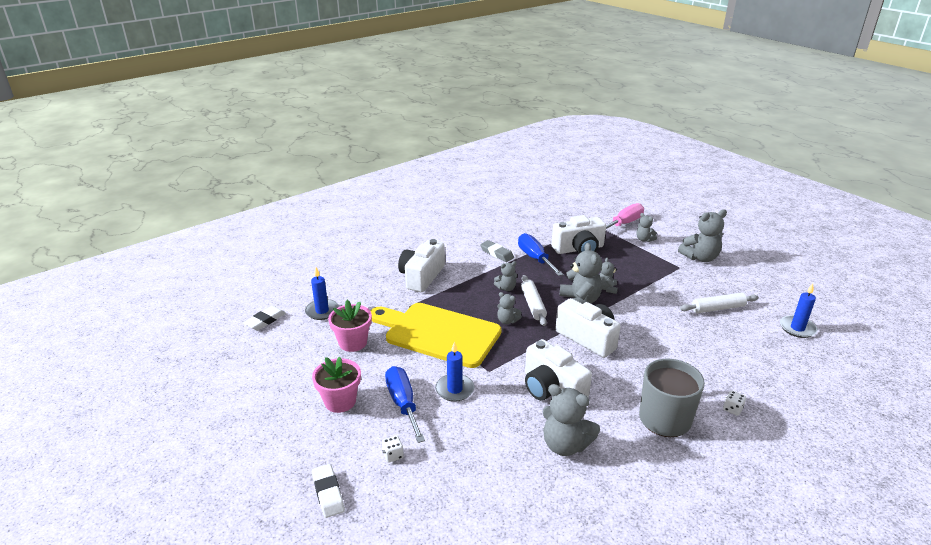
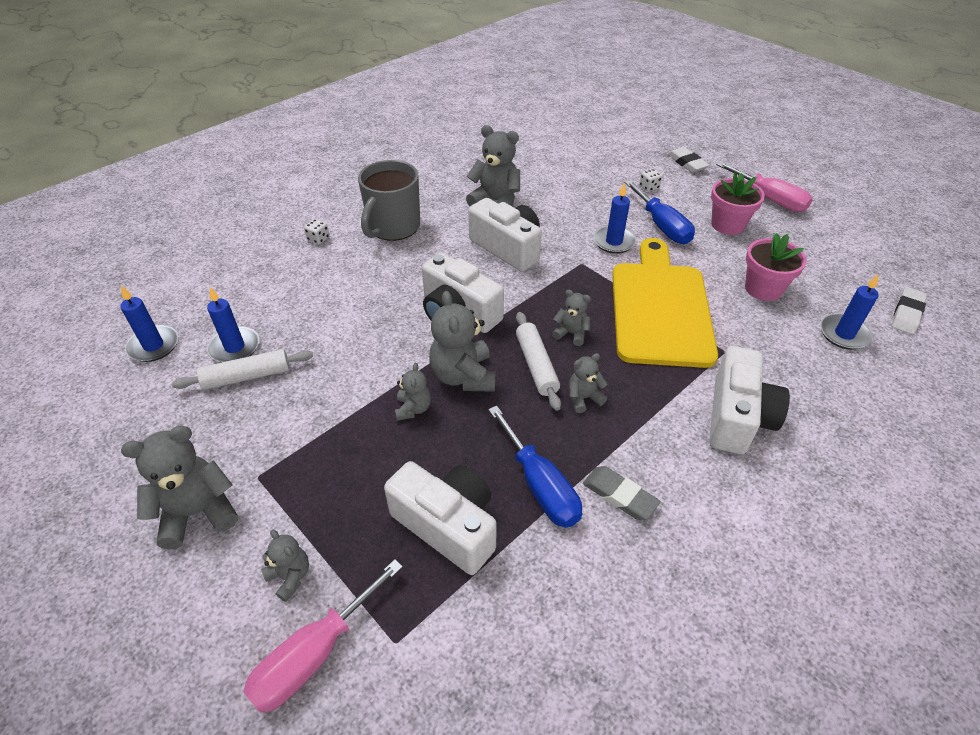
camera: 175 degrees right, 15 degrees up
yellow cutting board [370,303,501,368] -> yellow cutting board turned 105 degrees counterclockwise [612,238,718,368]
white camera [551,215,606,254] -> white camera turned 60 degrees clockwise [384,461,497,575]
none -> blue candle [207,287,259,362]
none -> pink screwdriver [716,162,813,212]

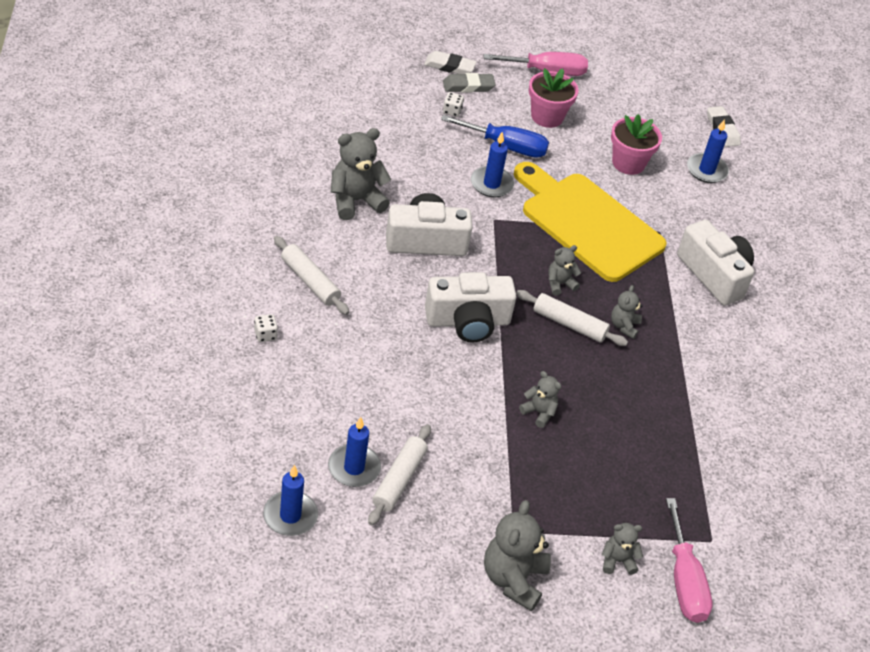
camera: 55 degrees left, 0 degrees up
grey mug [358,160,420,241] -> white rolling pin [274,236,349,315]
white camera [384,461,497,575] -> none
grey teddy bear [429,291,496,392] -> none
blue screwdriver [488,406,582,528] -> none
grey eraser [583,466,661,520] -> grey eraser moved to [443,73,496,92]

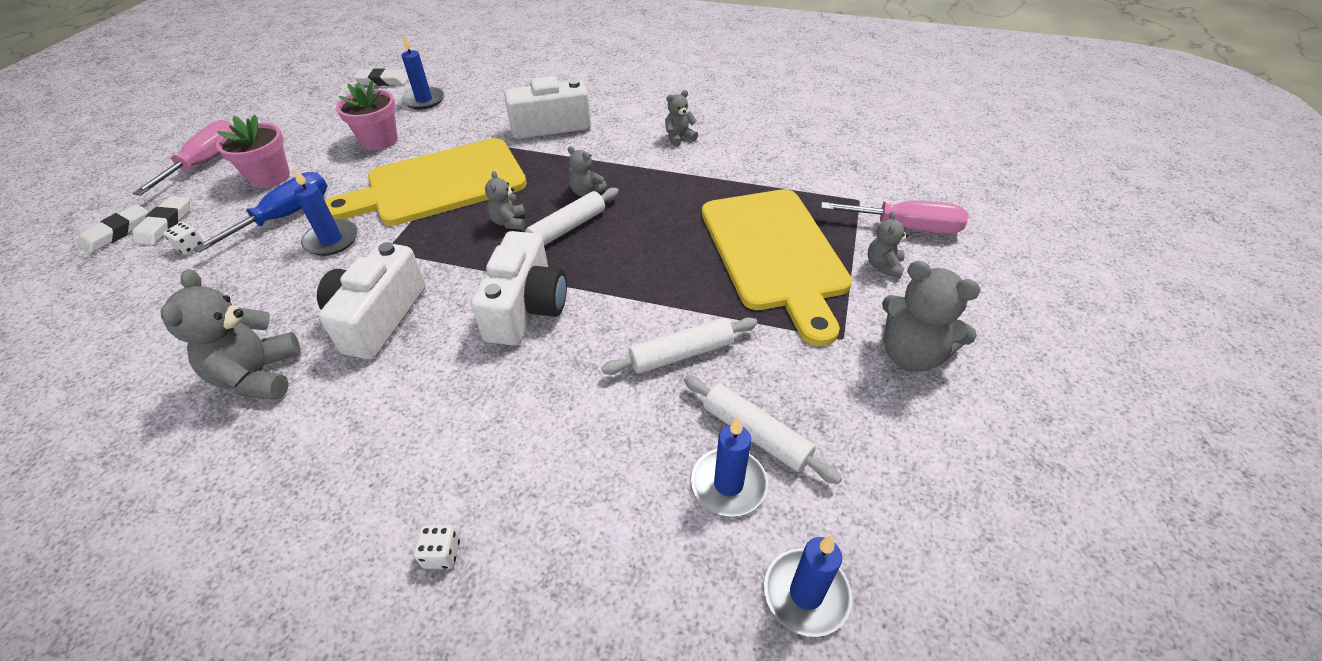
camera: 65 degrees left, 0 degrees up
white rolling pin [274,236,349,315] -> white rolling pin moved to [601,317,758,375]
grey eraser [443,73,496,92] -> white eraser [132,196,190,246]
grey teddy bear [519,371,561,428] -> grey teddy bear moved to [665,90,698,147]
none -> yellow cutting board [702,189,852,346]

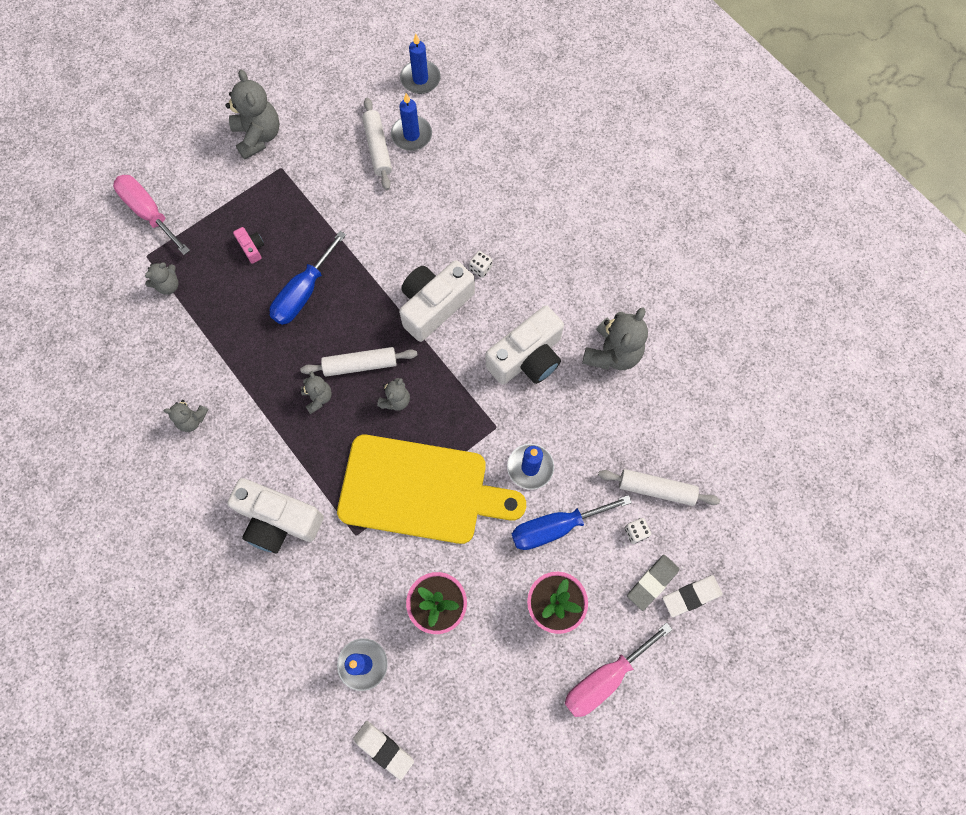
camera: 145 degrees left, 25 degrees up
white eraser [132,196,190,246] -> grey eraser [627,555,679,611]
white dice [414,525,460,569] -> white dice moved to [469,251,492,278]
white rolling pin [601,317,758,375] -> white rolling pin moved to [598,469,720,506]
yellow cutting board [702,189,852,346] -> pink camera [233,227,264,264]
grey teddy bear [868,211,909,279] -> grey teddy bear moved to [145,262,179,295]
none -> blue screwdriver [270,231,346,325]

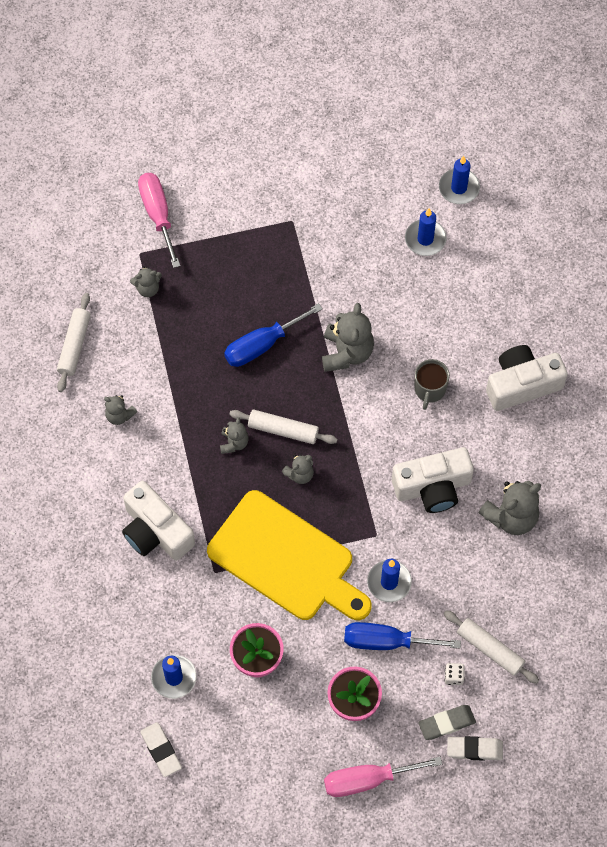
camera: 25 degrees right, 5 degrees down
grey teddy bear [226,69,280,160] -> grey teddy bear moved to [322,303,374,372]
pink camera [233,227,264,264] -> none
white rolling pin [362,97,392,190] -> white rolling pin moved to [57,293,91,392]
white camera [399,260,475,342] -> white camera moved to [486,345,568,411]
white dice [469,251,492,278] -> grey mug [415,359,450,410]

